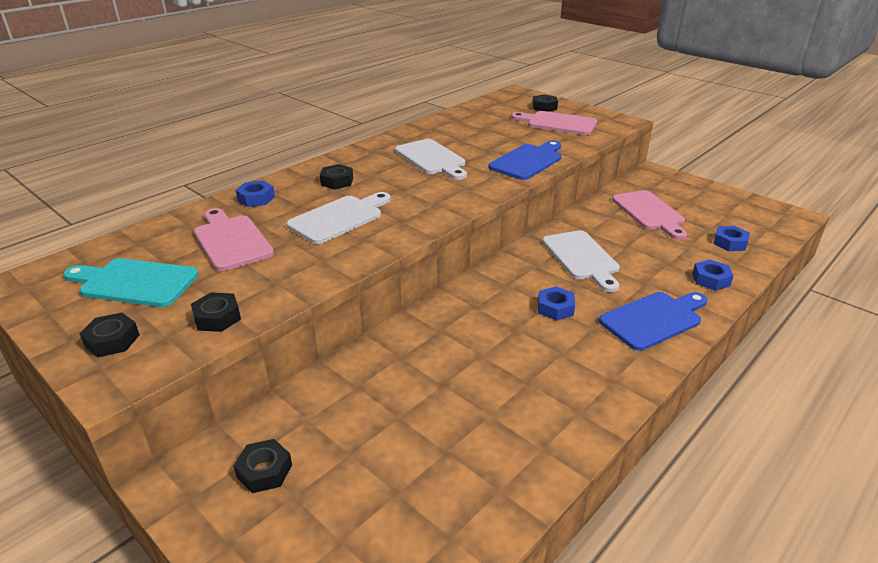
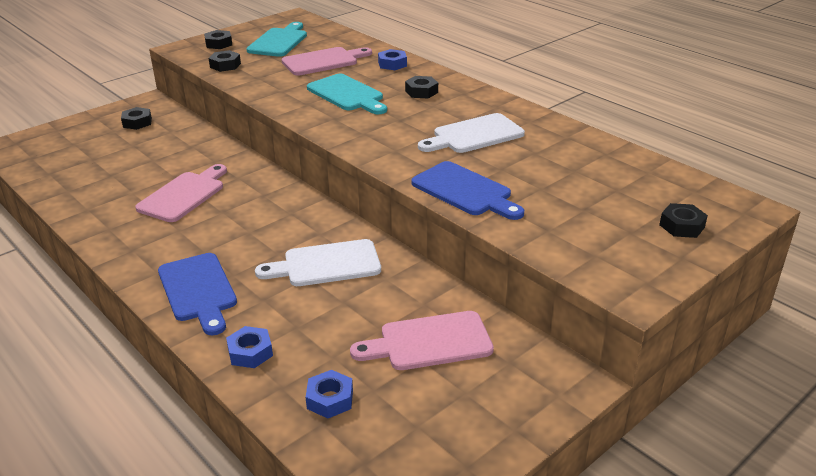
camera: 95 degrees right, 0 degrees up
white cutting board [286,192,391,244] -> turquoise cutting board [307,74,387,114]
pink cutting board [511,111,597,135] -> pink cutting board moved to [135,164,227,222]
blue nut [538,286,575,321] -> none

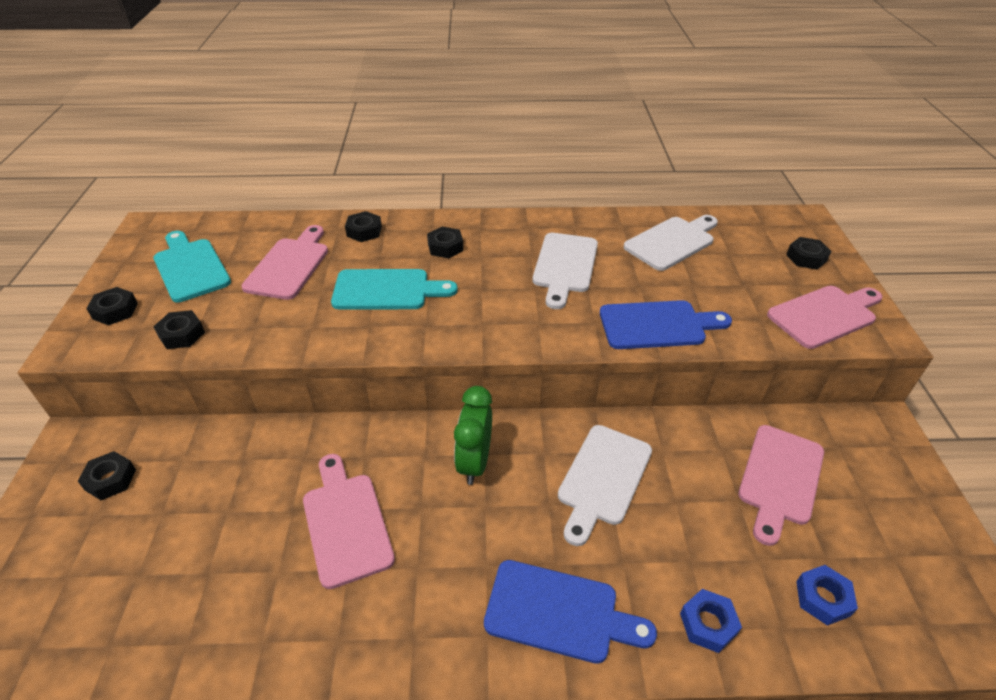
camera: 50 degrees left, 10 degrees up
blue nut [378,49,407,70] -> black nut [345,211,382,242]
none -> green clock [454,386,492,485]
none -> white cutting board [624,215,718,271]
none -> pink cutting board [767,286,882,349]

